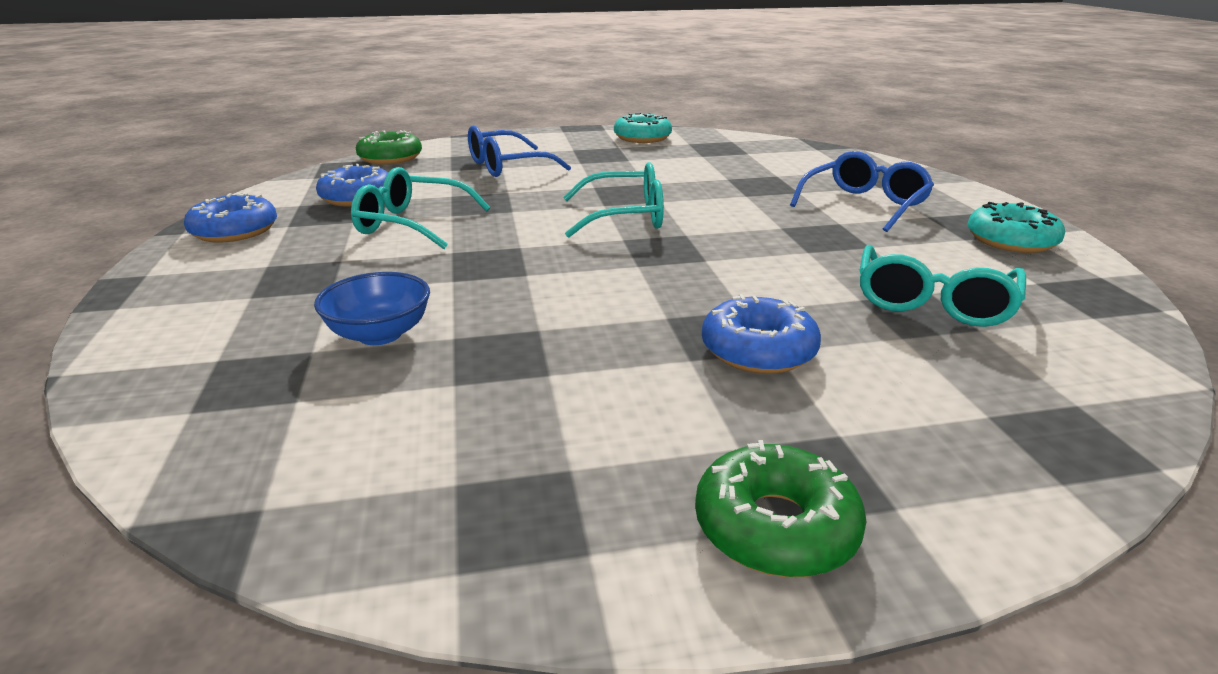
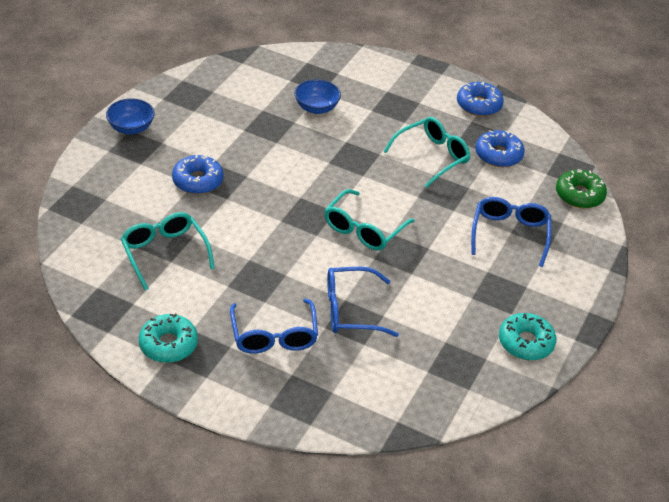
camera: 125 degrees right, 15 degrees up
green donut [695,440,867,578] -> blue bowl [106,98,155,134]
none -> blue glasses [327,267,399,337]

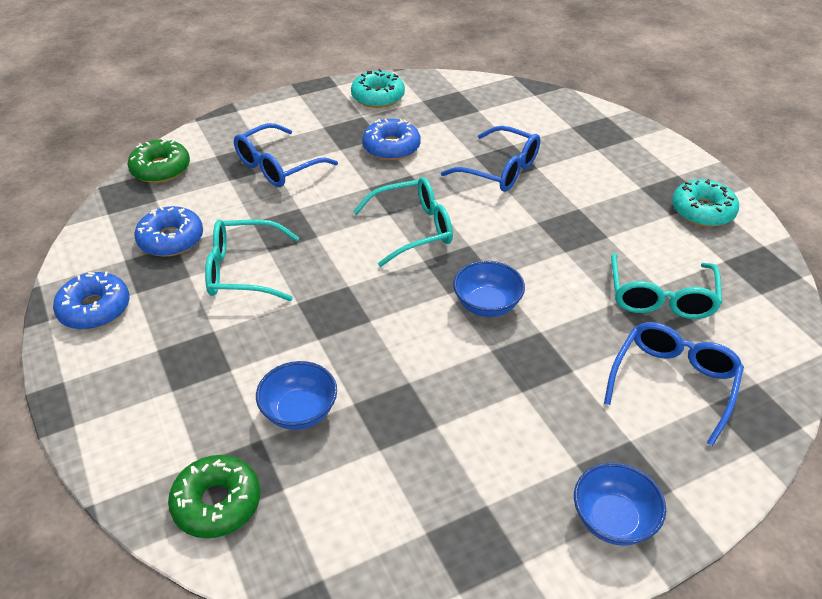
camera: 140 degrees left, 0 degrees up
blue donut [172,155,224,194] -> blue donut moved to [362,119,421,160]
blue glasses [230,299,318,354] -> blue glasses moved to [604,322,744,446]
none -> green donut [168,455,260,538]
none -> blue bowl [453,261,525,317]

